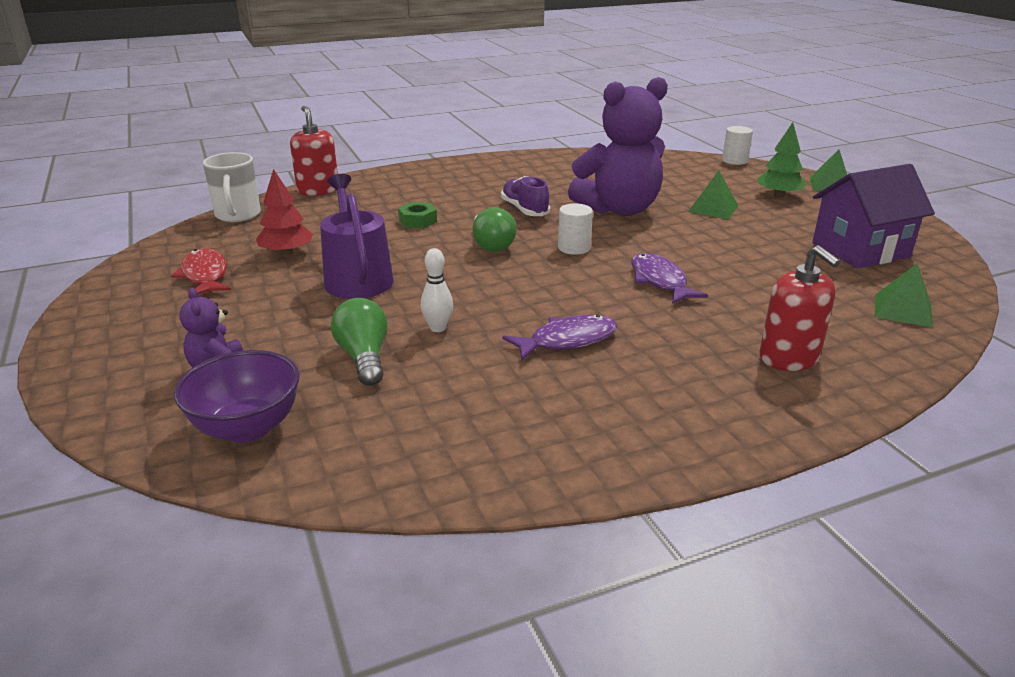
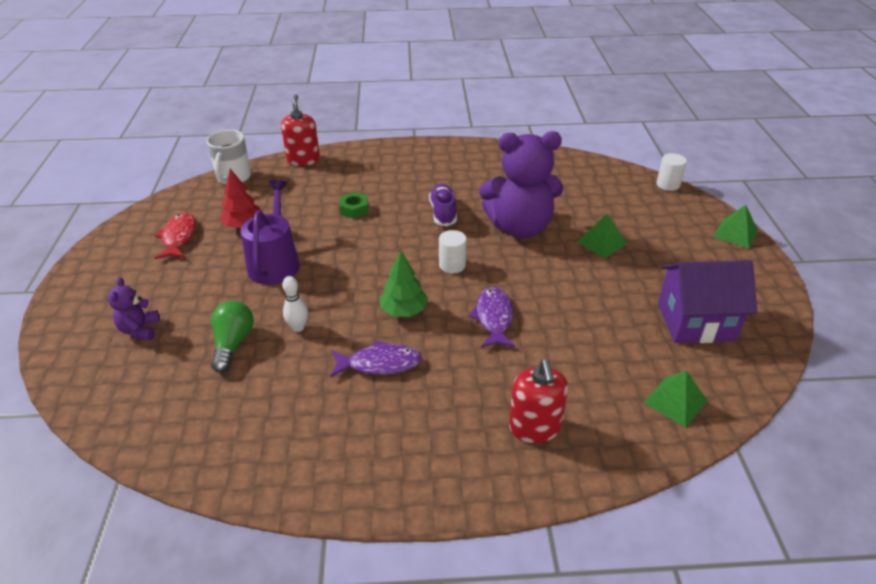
camera: 20 degrees right, 10 degrees up
purple bowl [174,350,300,443] -> none
green light bulb [472,207,517,252] -> none
green tree [758,122,806,198] -> green tree moved to [379,251,428,317]

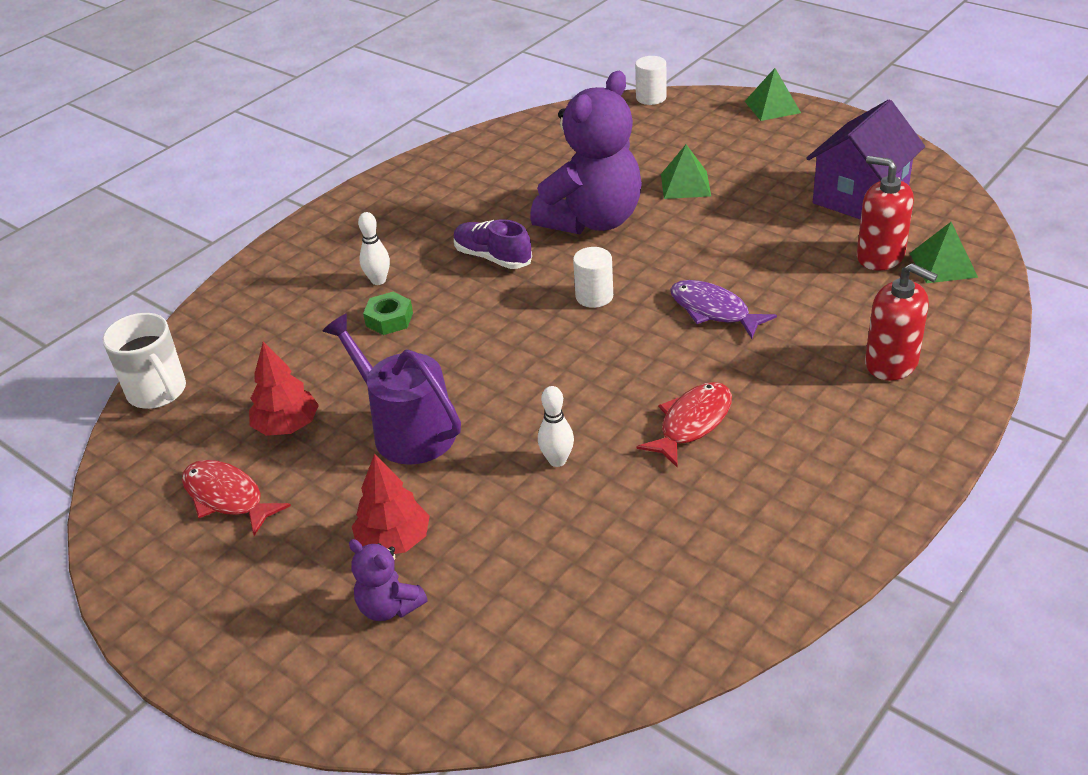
camera: 45 degrees left, 0 degrees up
green light bulb [211,300,254,373] -> none
red soap dispenser [281,95,320,166] -> red soap dispenser moved to [857,156,914,271]
purple fish [330,340,422,378] -> red fish [636,382,732,468]
green tree [379,251,428,317] -> none
none -> red tree [352,453,430,554]
none -> white bowling pin [358,212,390,285]

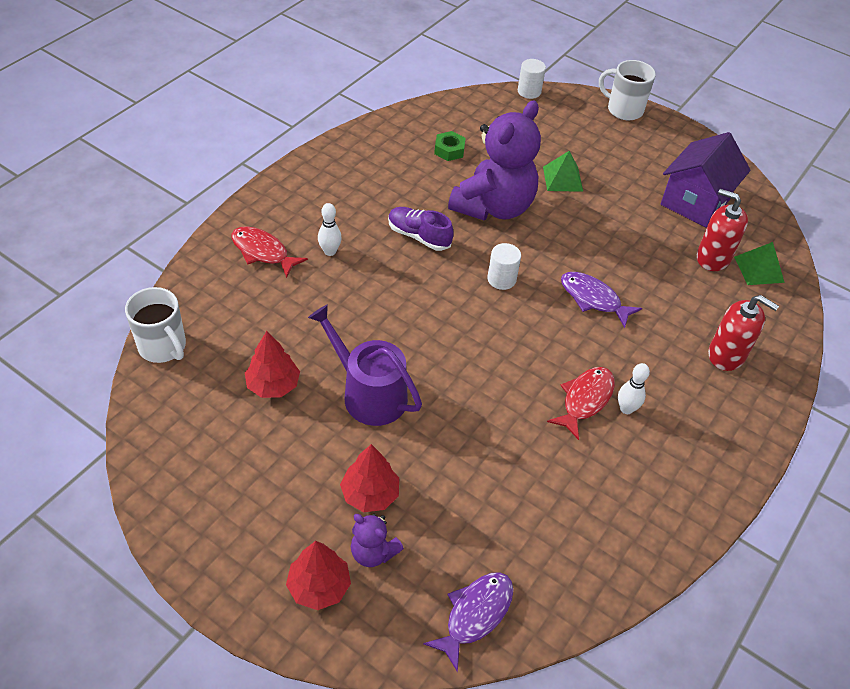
camera: 10 degrees left, 10 degrees up
red fish [182,460,291,536] -> red fish moved to [231,226,308,278]
green nut [363,292,413,335] -> green nut moved to [434,131,466,161]
white bowling pin [538,386,574,467] -> white bowling pin moved to [618,363,650,414]
green pyramid [745,68,801,121] -> white mug [599,60,656,120]
none -> red tree [286,541,351,610]
none -> purple fish [423,572,513,672]

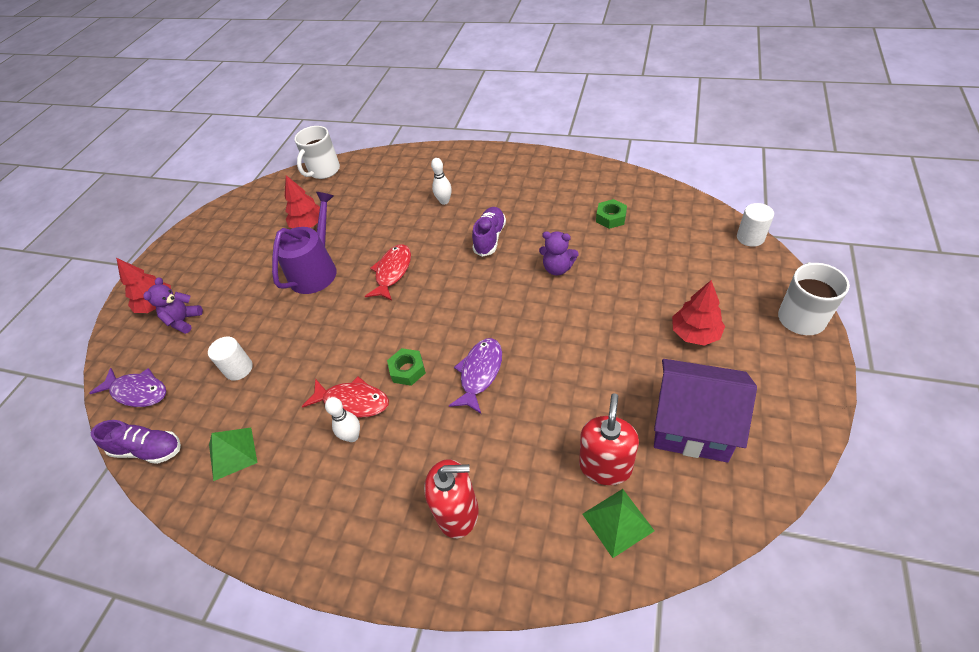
camera: 80 degrees right, 0 degrees up
red fish [231,226,308,278] -> red fish moved to [365,244,411,301]
red tree [340,444,399,512] -> red tree moved to [672,280,725,346]
purple teddy bear [448,101,541,220] -> purple teddy bear [539,231,579,276], size x0.45
white cylinder [487,243,521,290] -> white cylinder moved to [208,336,253,381]
green pyramid [543,151,583,192] -> green pyramid moved to [209,428,257,481]
red soap dispenser [708,295,779,371] -> red soap dispenser turned 105 degrees counterclockwise [424,459,479,538]
none -> purple shoe [91,420,181,464]
none -> green nut [387,348,426,386]

